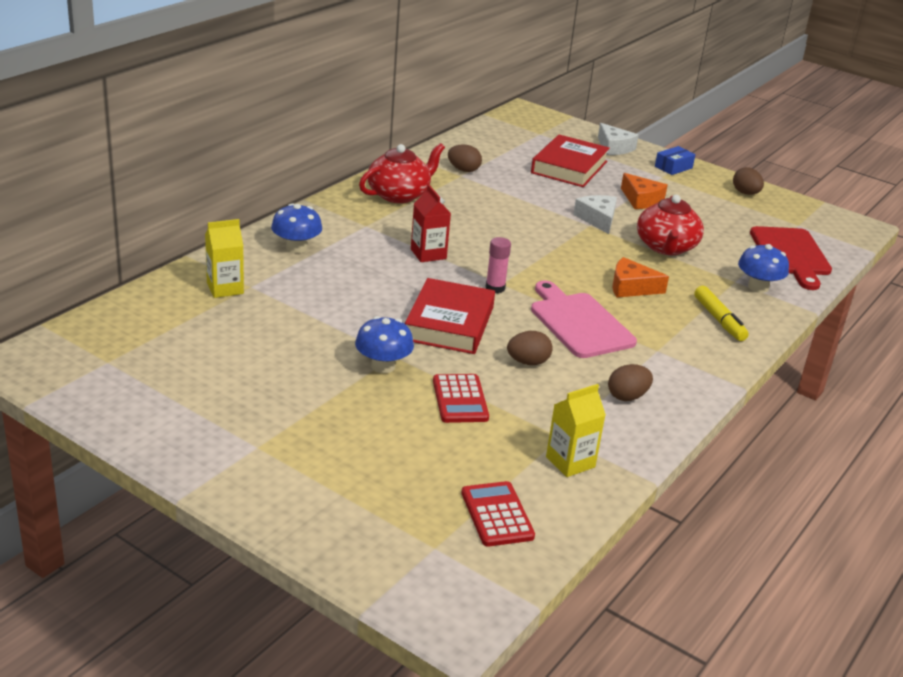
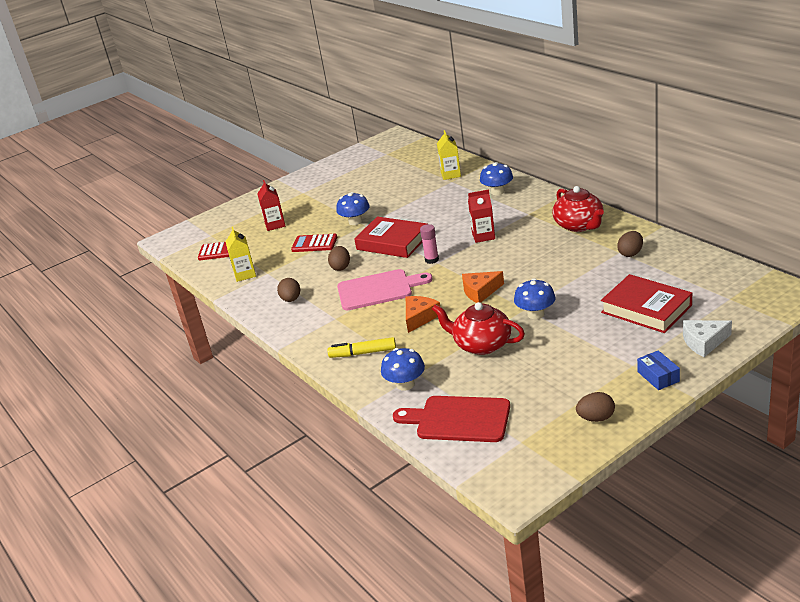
camera: 115 degrees right, 0 degrees up
white cheese [573,195,617,234] -> blue mushroom [514,278,556,319]
orange cheese [621,173,668,209] -> orange cheese moved to [462,271,504,303]
none -> red carton [257,180,285,231]

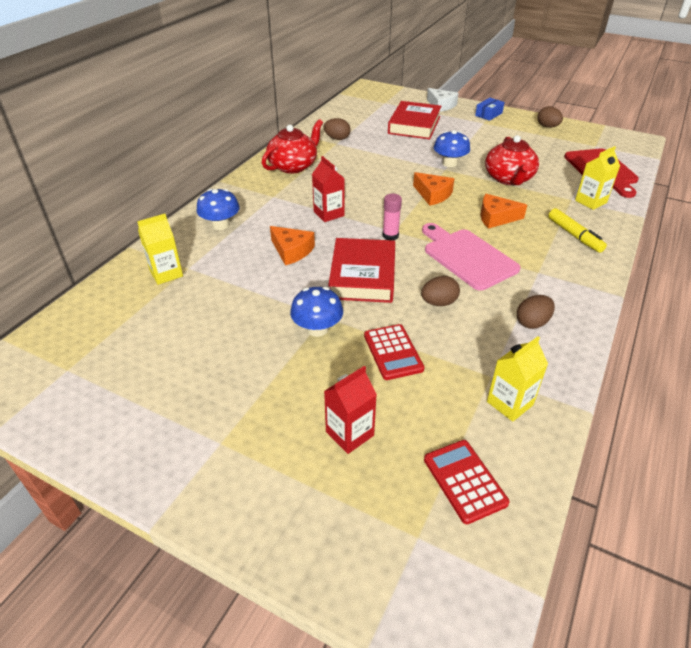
camera: 120 degrees left, 10 degrees up
blue mushroom [381,348,425,391] -> yellow carton [575,146,620,210]
none -> orange cheese [270,226,315,265]

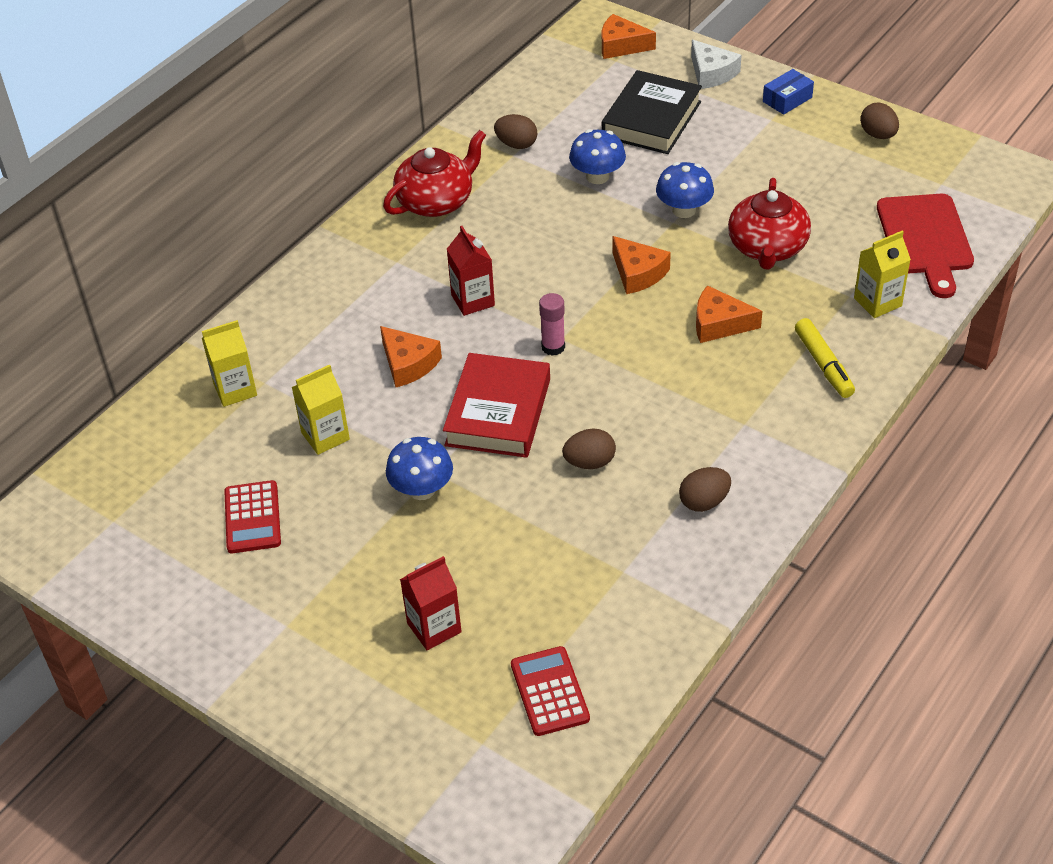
camera: 10 degrees right, 5 degrees up
blue mushroom [197,189,240,230] -> blue mushroom moved to [569,129,626,184]
red calculator [364,324,424,380] -> red calculator moved to [224,480,281,553]
red book [388,101,442,139] -> black book [602,70,702,154]
pink cutting board [422,223,521,291] -> none
yellow carton [487,336,548,422] -> yellow carton moved to [292,364,350,455]
none -> orange cheese [602,14,656,59]

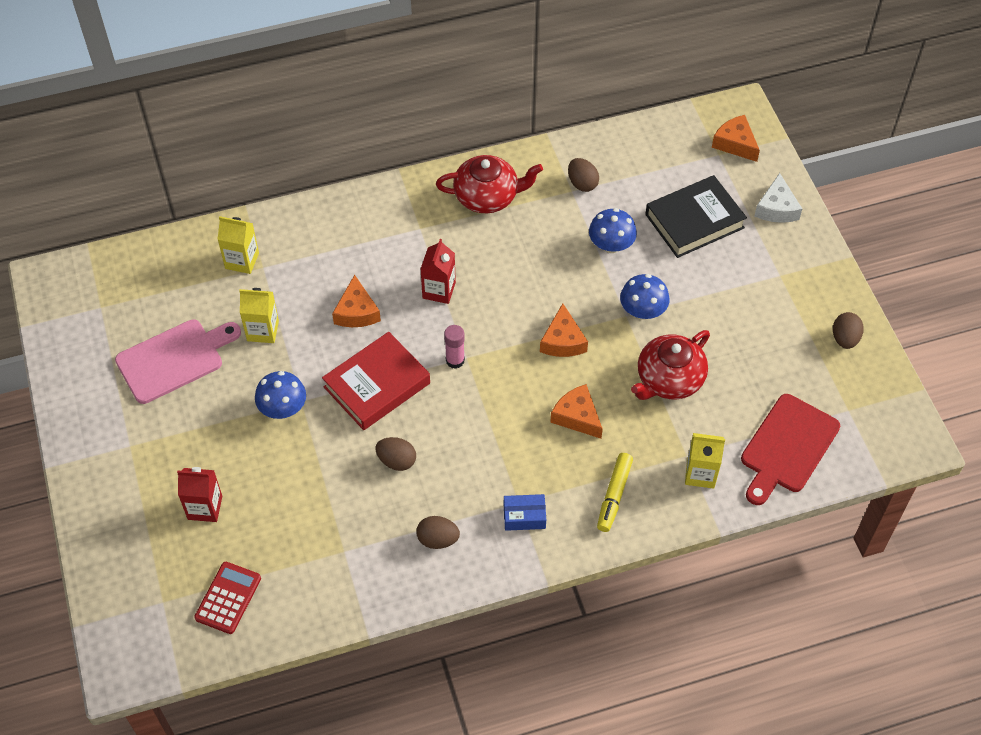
camera: 35 degrees right, 10 degrees up
red calculator [224,480,281,553] -> pink cutting board [115,320,241,404]
blue box [763,69,814,115] -> blue box moved to [504,494,546,531]

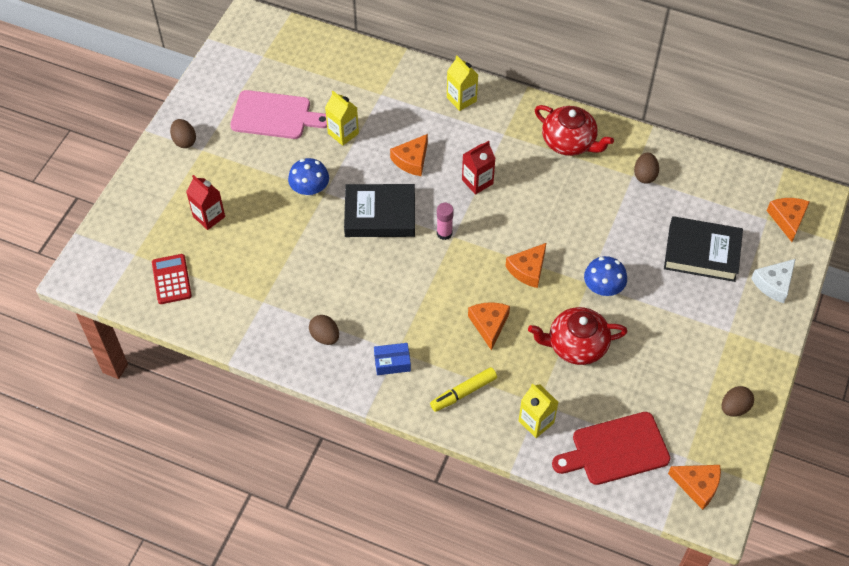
camera: 40 degrees right, 0 degrees up
red calculator [194,562,261,634] -> red calculator turned 75 degrees counterclockwise [152,254,192,304]
yellow carton [217,216,259,274] -> yellow carton moved to [447,56,478,111]
red book [322,332,430,430] -> black book [344,184,415,237]
brown egg [375,437,416,471] -> brown egg moved to [170,119,196,148]
blue box [504,494,546,531] -> blue box turned 45 degrees counterclockwise [374,343,411,375]
blue mushroom [589,208,637,253] -> none
none -> orange cheese [668,465,721,510]

